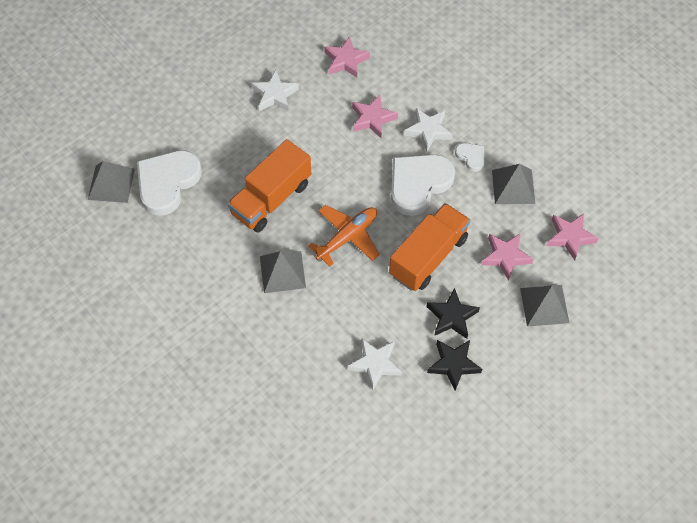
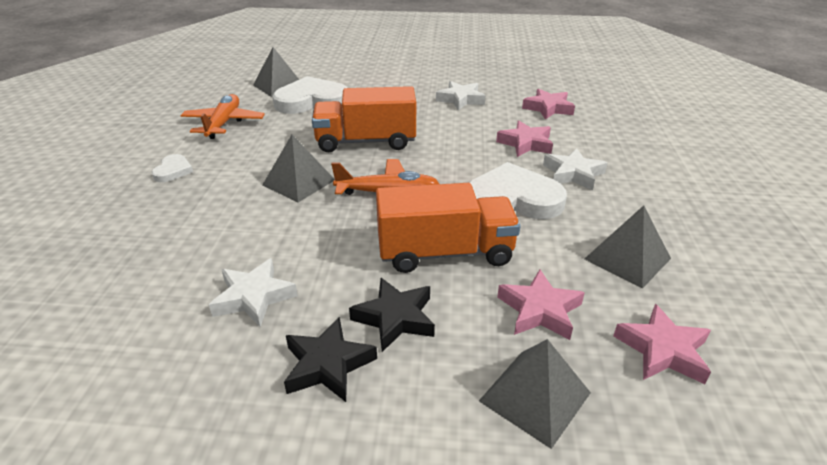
camera: 45 degrees right, 25 degrees down
white heart [455,143,485,172] -> white heart moved to [152,154,193,182]
none -> orange plane [180,94,265,139]

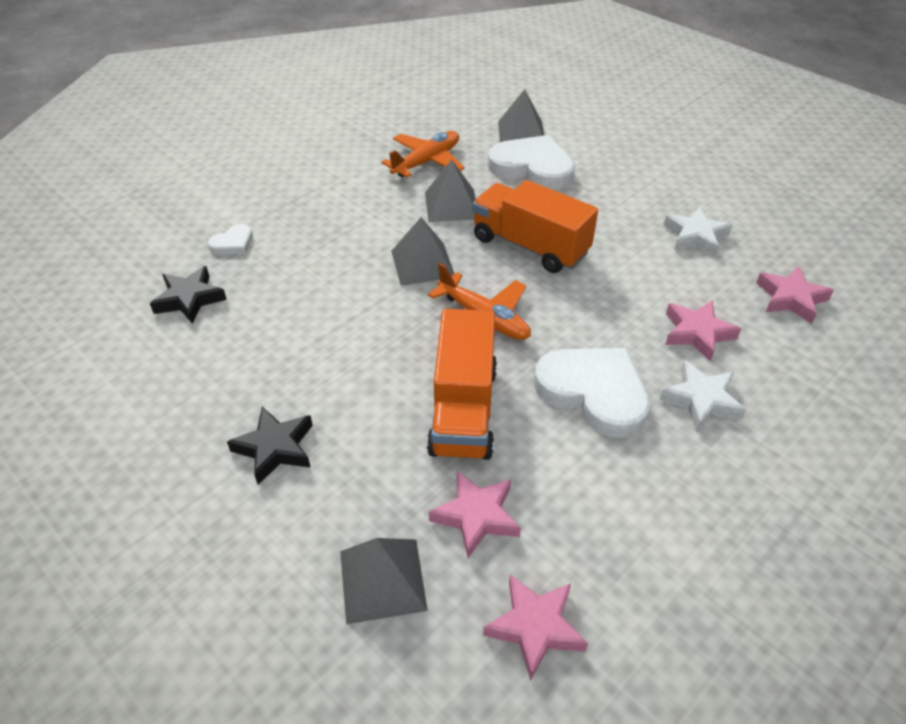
camera: 40 degrees right, 10 degrees up
white heart [152,154,193,182] -> white heart moved to [208,224,253,255]
white star [209,258,298,327] -> none
black star [349,278,435,352] -> black star moved to [150,266,227,324]
orange truck [376,183,521,273] -> orange truck turned 60 degrees clockwise [427,309,497,460]
grey pyramid [585,205,671,289] -> grey pyramid moved to [425,160,476,222]

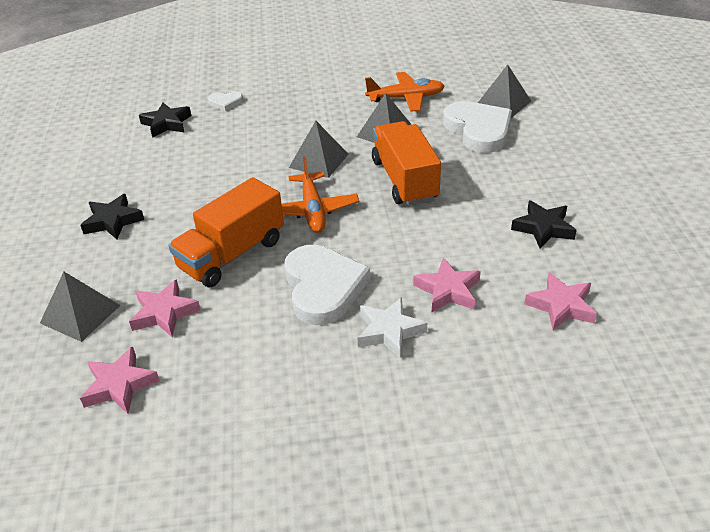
camera: 40 degrees right, 5 degrees down
white star [664,207,732,257] -> black star [511,200,577,249]

